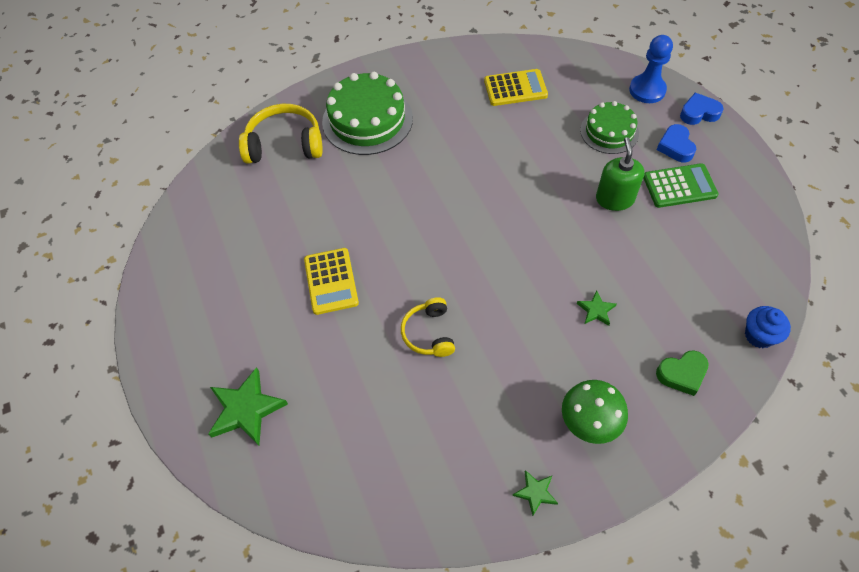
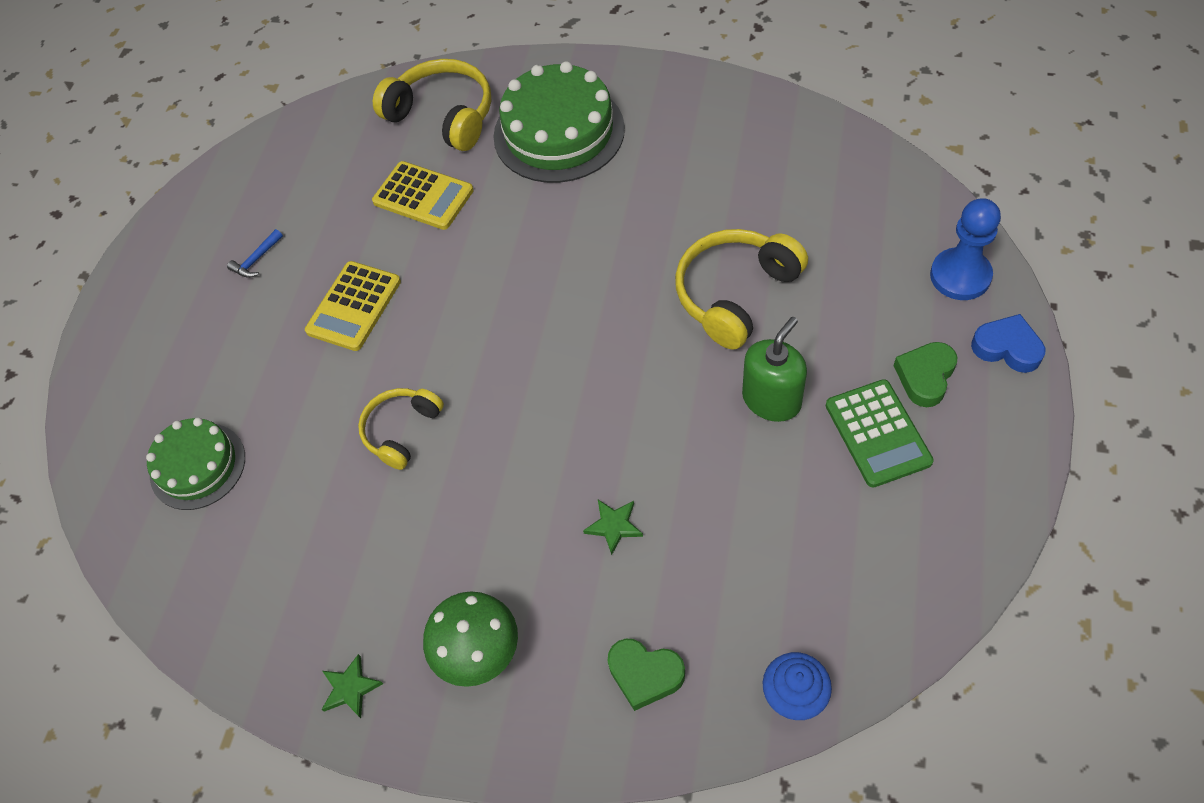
camera: 40 degrees right, 0 degrees up
green star [208,367,288,446] -> none
yellow calculator [484,69,548,106] -> yellow calculator moved to [372,161,474,230]
green cake [580,101,639,154] -> green cake moved to [146,418,245,510]
green calculator [644,163,718,208] -> green calculator turned 45 degrees clockwise [826,379,934,487]
blue heart [657,124,696,162] -> green heart [894,342,958,407]
none -> blue hammer [227,229,283,278]
none -> yellow headphones [675,229,808,350]

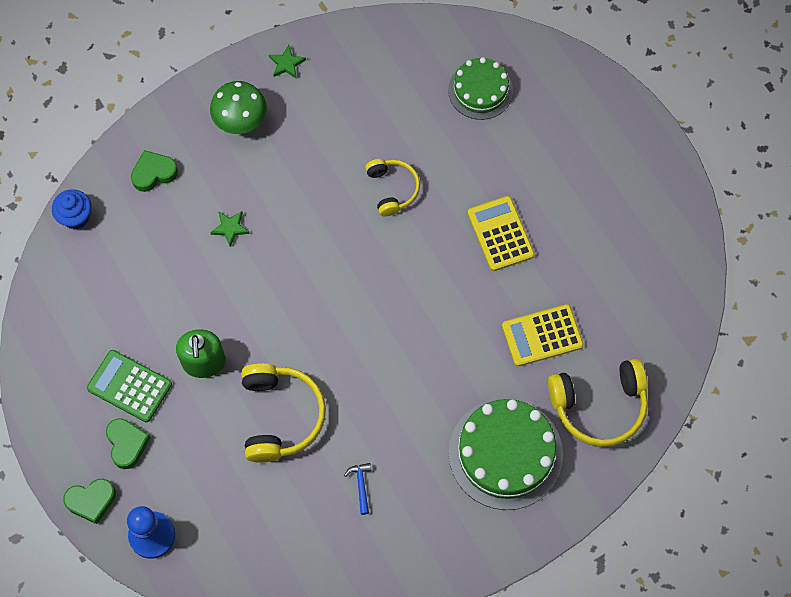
camera: 130 degrees right, 10 degrees up
blue hammer [227,229,283,278] -> blue hammer moved to [344,463,371,515]
blue heart [971,314,1046,373] -> green heart [63,479,116,524]

